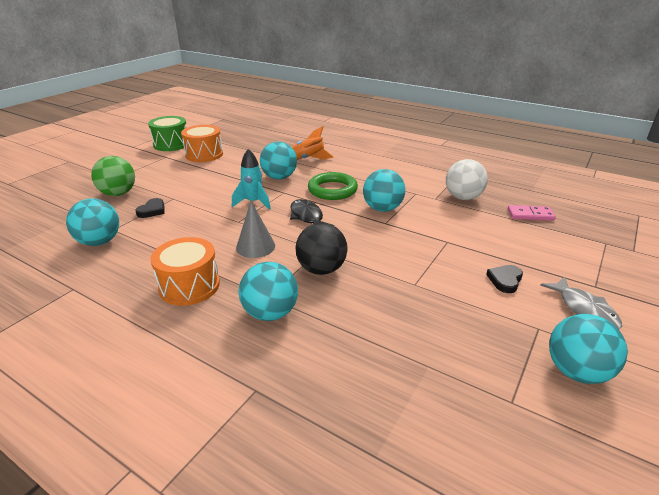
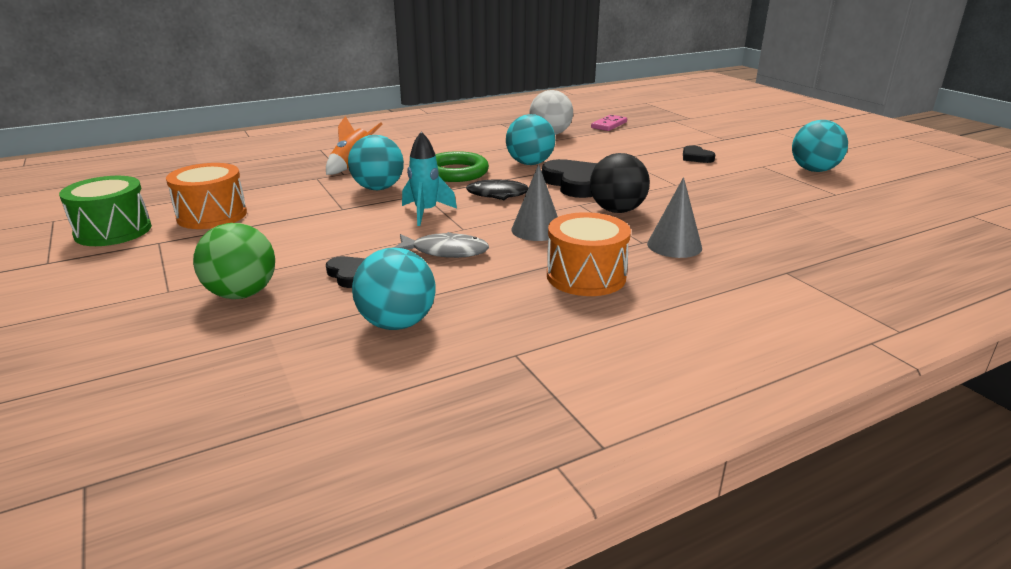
camera: 60 degrees left, 5 degrees down
turquoise ball [239,262,298,321] -> grey cone [647,177,702,258]
grey fish [540,277,622,329] -> grey fish moved to [393,232,489,258]
none -> black heart [542,159,598,198]

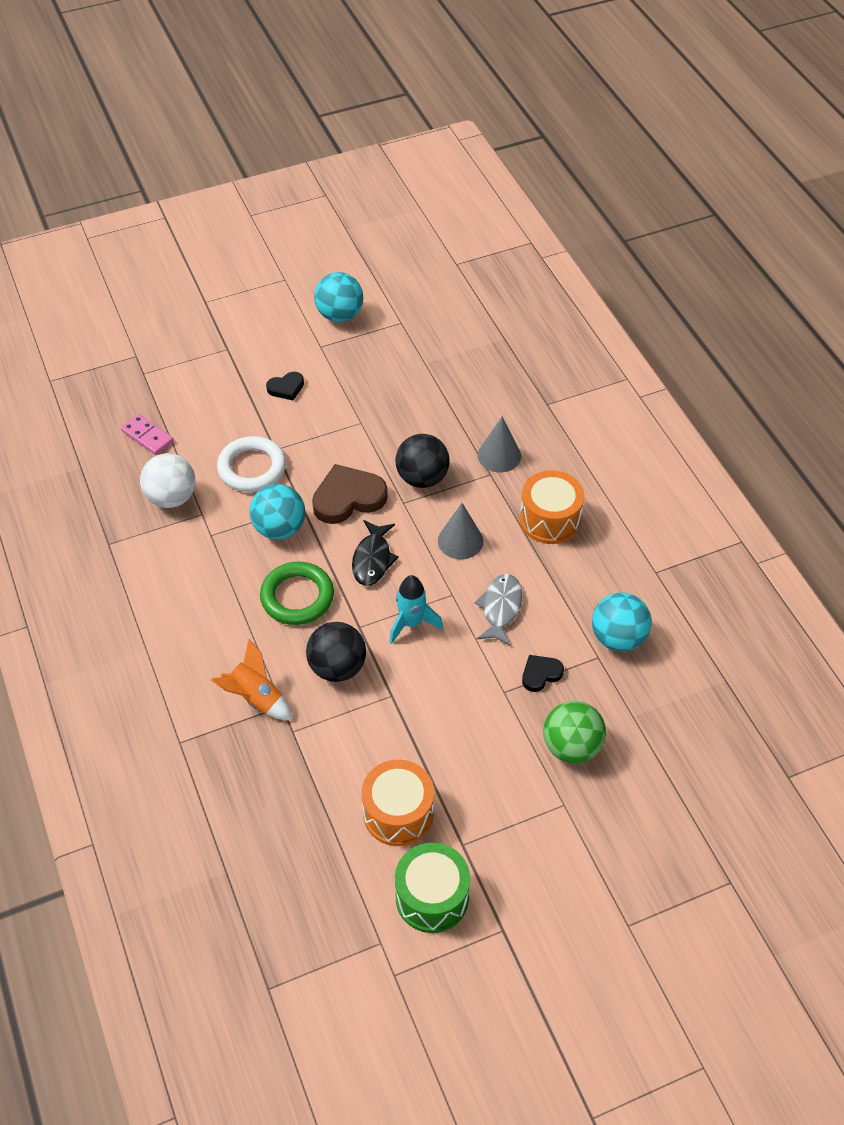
camera: 85 degrees left, 25 degrees up
turquoise ball [348,135,404,190] -> black ball [306,622,366,682]
black heart [542,159,598,198] -> brown heart [312,464,388,524]
none -> white ring [217,436,286,492]

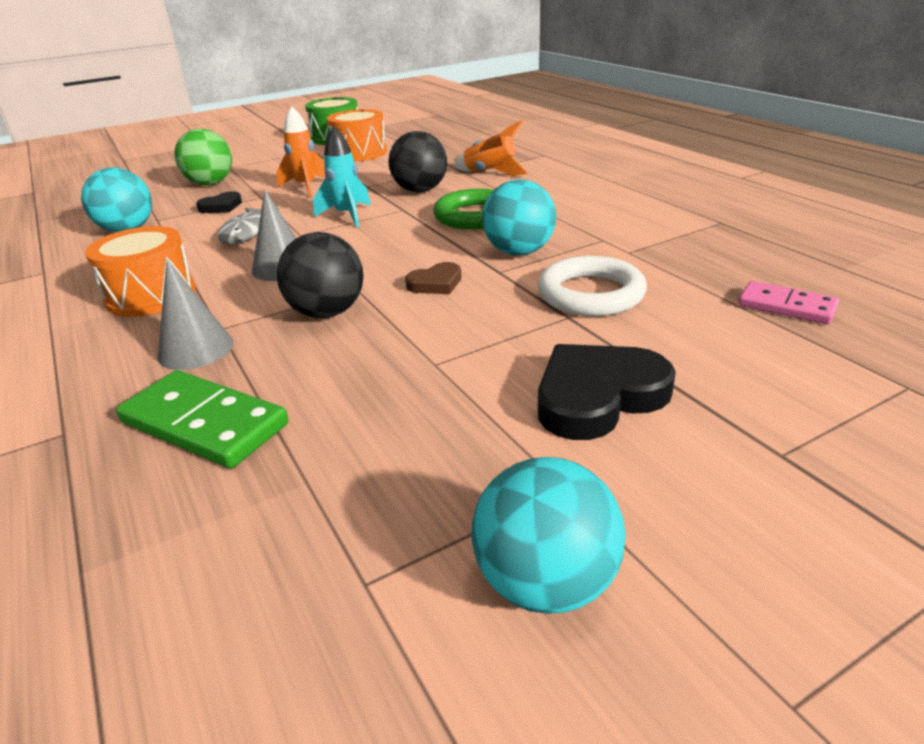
camera: 175 degrees right, 20 degrees down
white ball [140,453,196,508] -> none
black heart [266,372,304,400] -> black heart [538,344,676,440], size x1.87
brown heart [312,464,388,524] -> brown heart [405,262,461,294], size x0.54
black fish [352,520,399,586] -> none
none -> green domino [116,370,289,468]
none -> orange rocket [277,106,325,197]

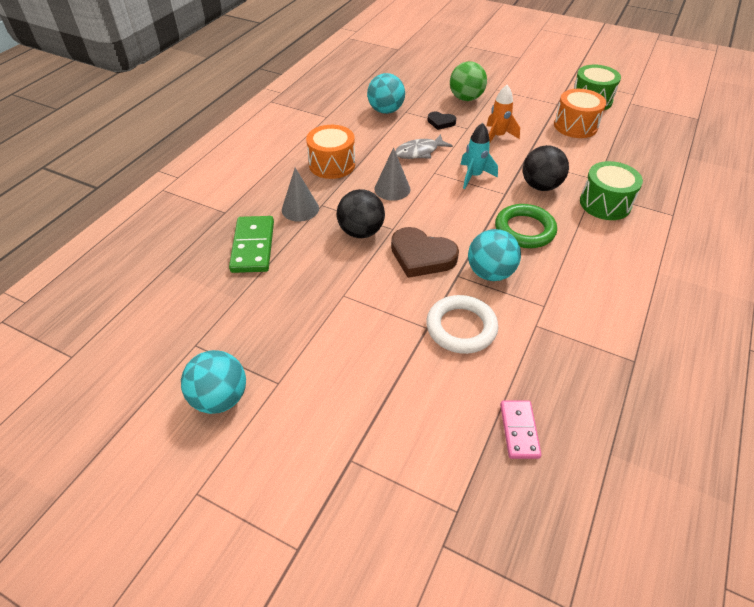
camera: 55 degrees right, 15 degrees up
brown heart [405,262,461,294] -> brown heart [391,227,459,278], size x1.87
orange rocket [454,120,529,176] -> green drum [580,161,643,220]
black heart [538,344,676,440] -> none

